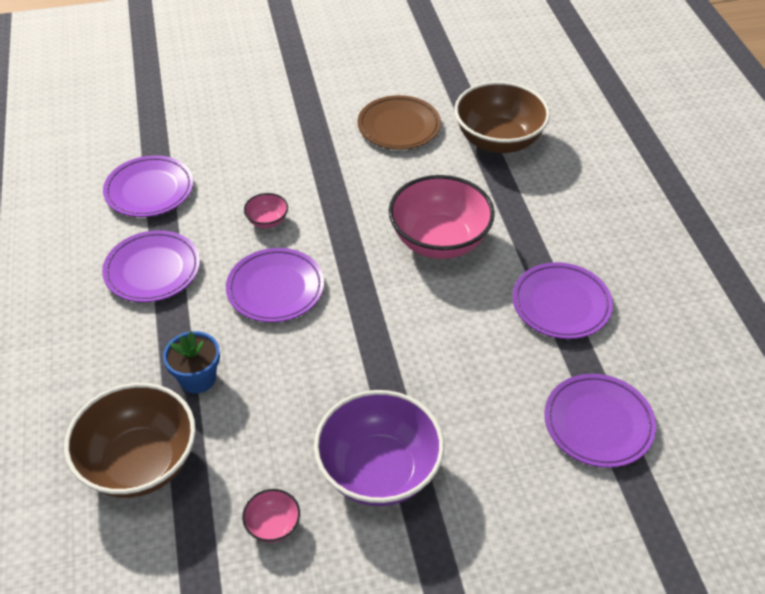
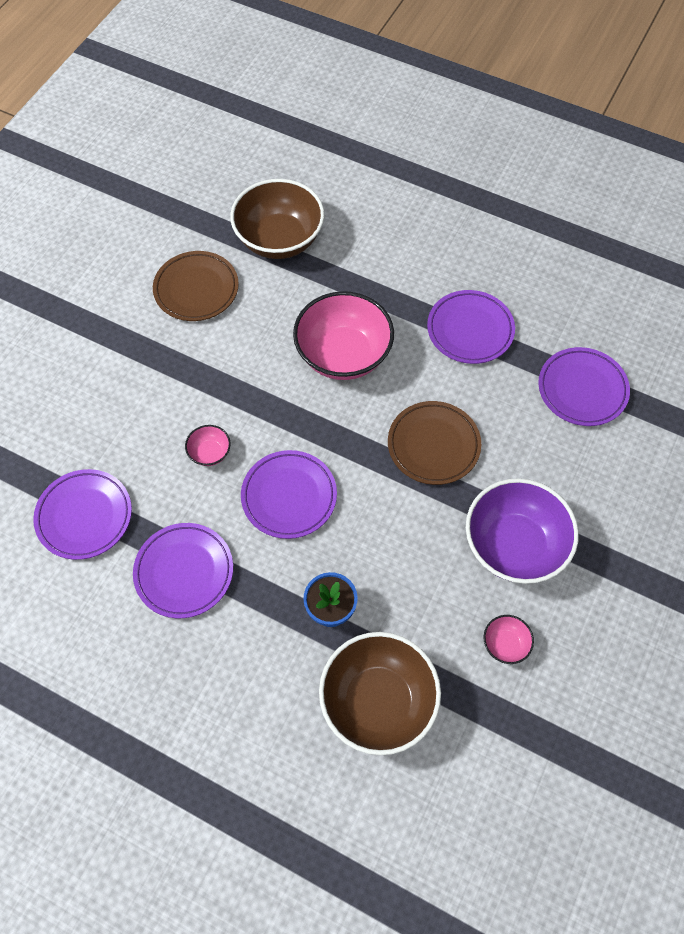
camera: 50 degrees left, 15 degrees up
none -> brown plate [388,401,481,485]

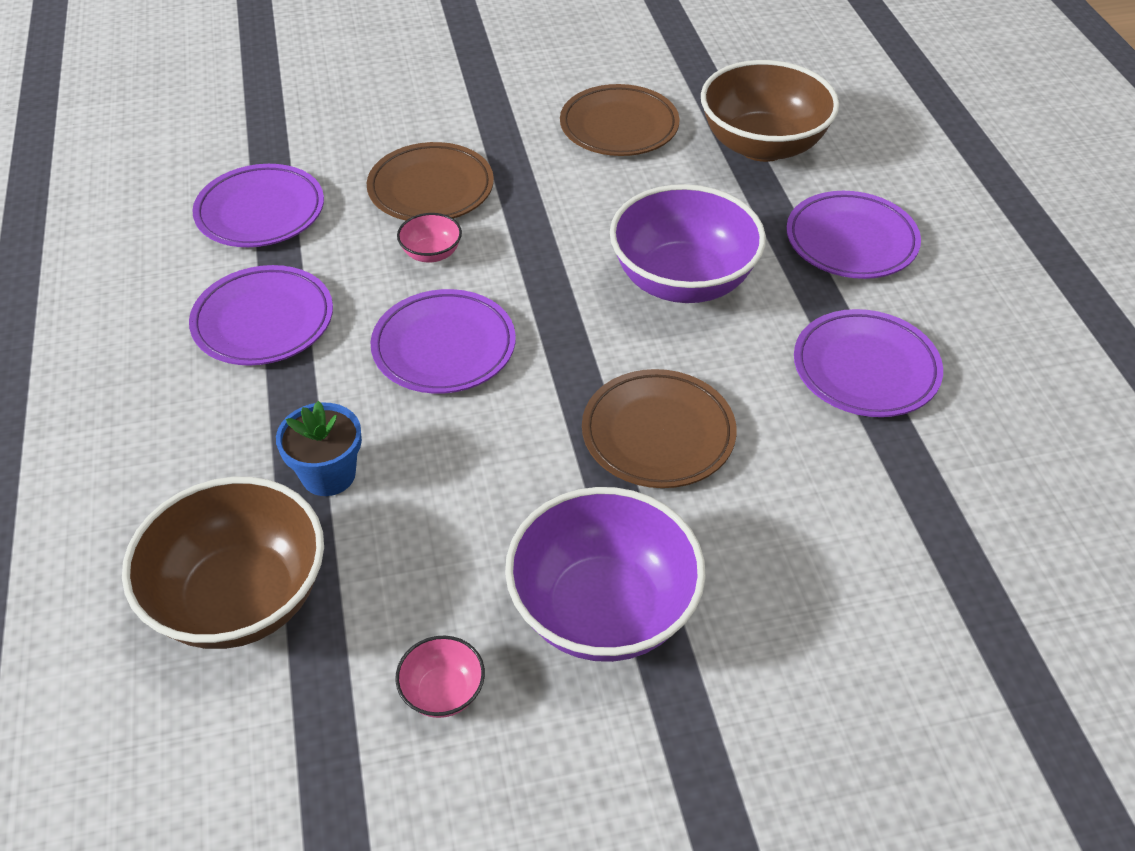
camera: 50 degrees right, 15 degrees down
pink bowl [293,291,394,380] -> purple bowl [610,184,766,303]
purple plate [538,347,630,426] -> purple plate moved to [786,191,921,279]
none -> brown plate [367,142,494,220]

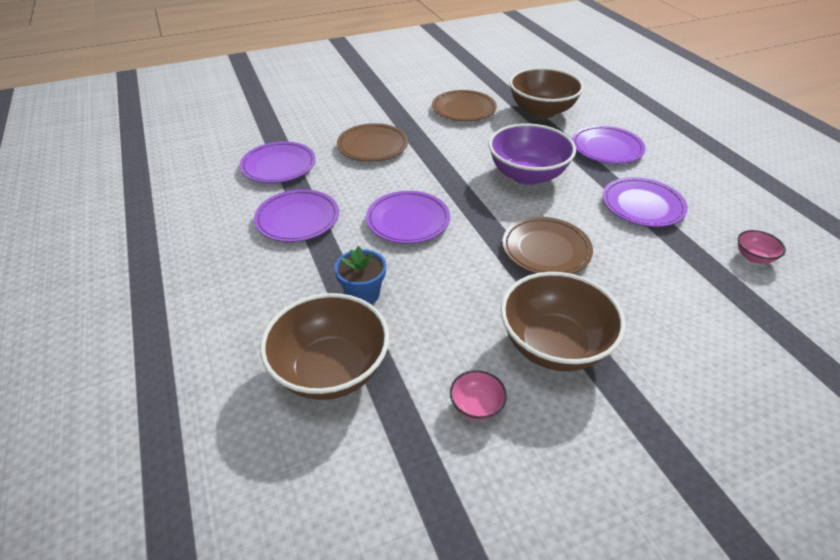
camera: 10 degrees left, 5 degrees down
pink bowl [397,213,462,262] -> pink bowl moved to [738,230,786,264]
purple bowl [505,487,706,662] -> brown bowl [501,272,625,371]

